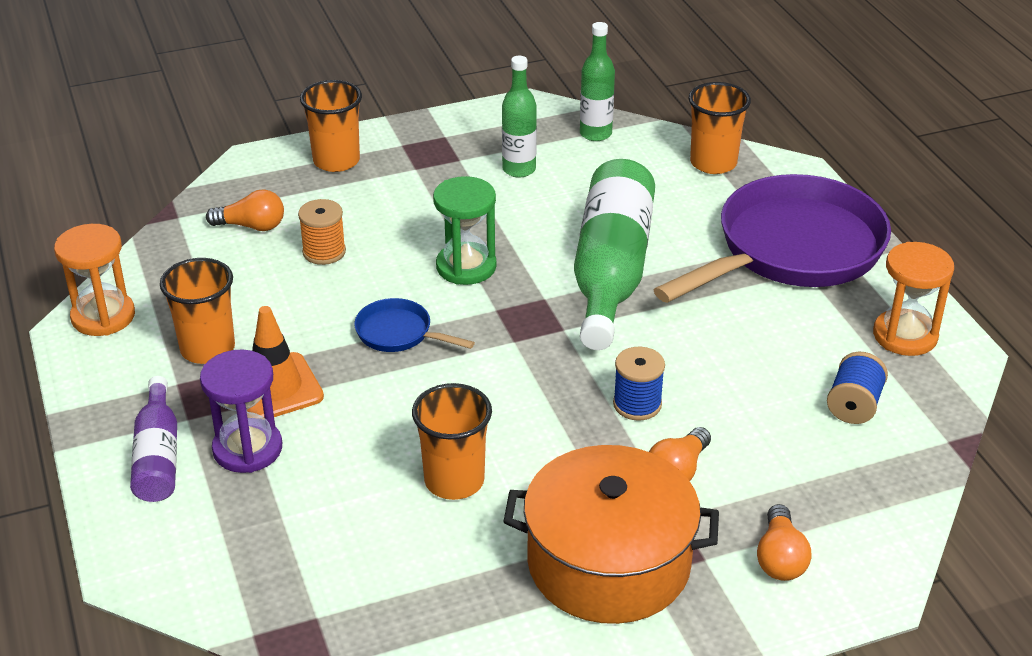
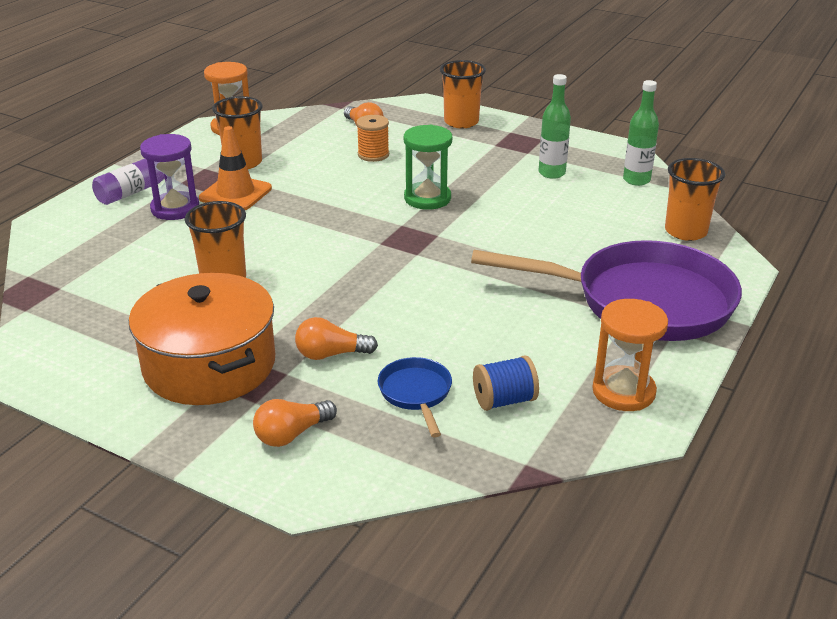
camera: 50 degrees right, 5 degrees down
blue pan [354,298,475,352] -> blue pan moved to [378,357,452,437]
green bottle [574,159,655,350] -> none
blue spool [613,347,665,421] -> none

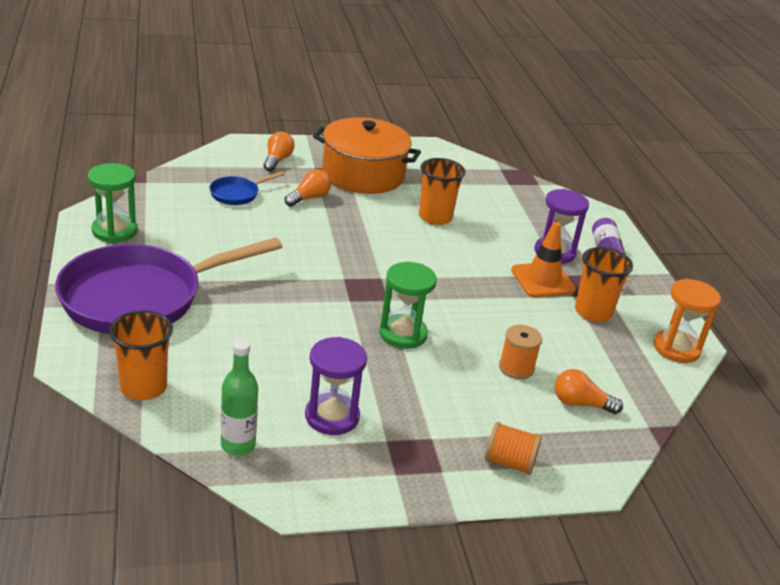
camera: 135 degrees right, 0 degrees up
blue pan [378,357,452,437] -> blue pan turned 105 degrees clockwise [209,171,285,205]
orange cup [440,60,486,128] -> orange spool [485,422,542,475]
blue spool [473,355,539,411] -> none
green bottle [539,74,571,179] -> purple hourglass [305,337,367,435]
orange hourglass [592,299,668,411] -> green hourglass [88,163,138,243]

